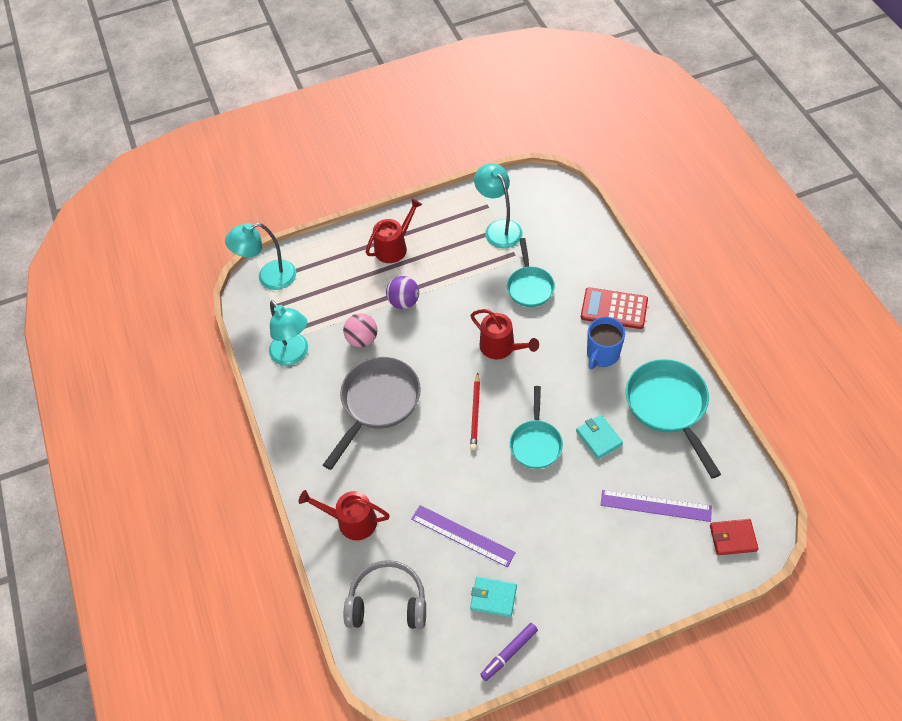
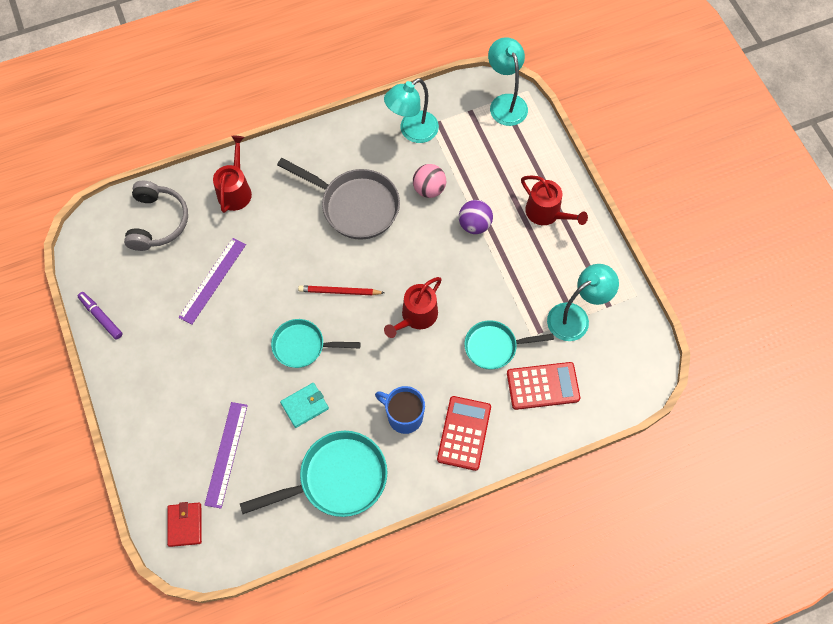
camera: 85 degrees right, 10 degrees up
turquoise wallet [470,576,517,617] -> none
none -> red calculator [507,362,580,410]

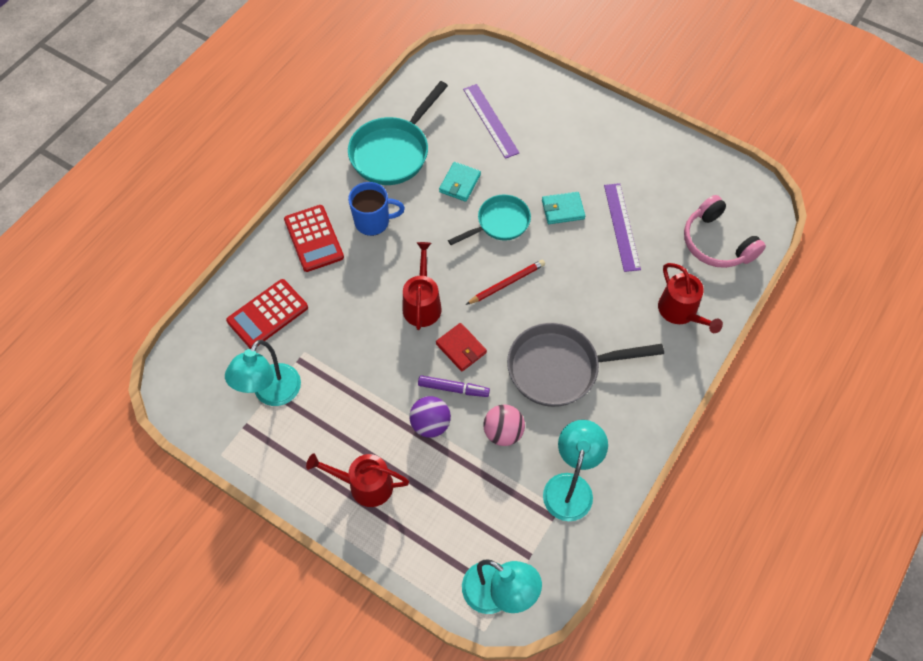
camera: 145 degrees right, 5 degrees down
purple marker [78,292,123,340] -> purple marker moved to [418,375,490,397]
grey headphones [124,181,188,251] -> pink headphones [684,195,766,268]
red wallet [167,502,202,547] -> red wallet moved to [436,323,487,371]
turquoise pan [464,320,554,370] -> none
none -> turquoise wallet [542,192,585,224]

